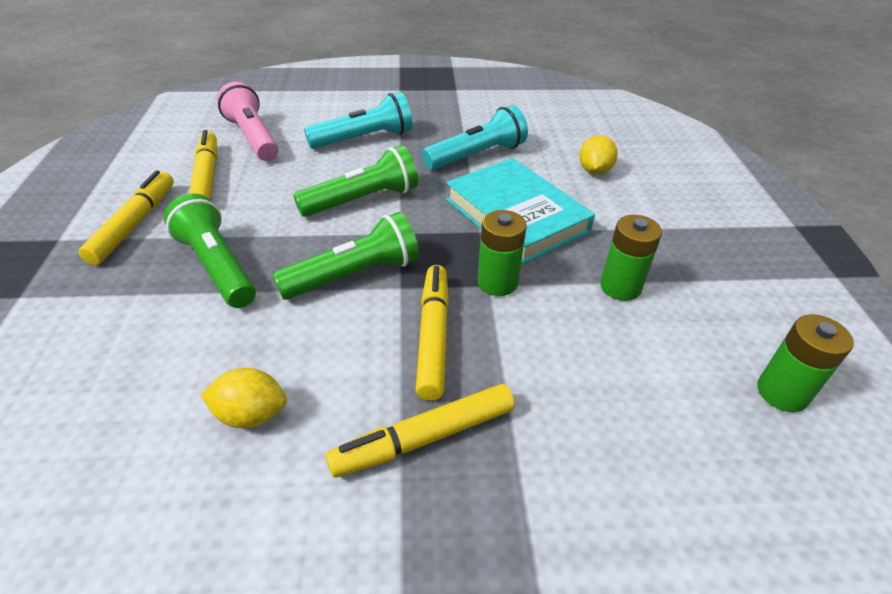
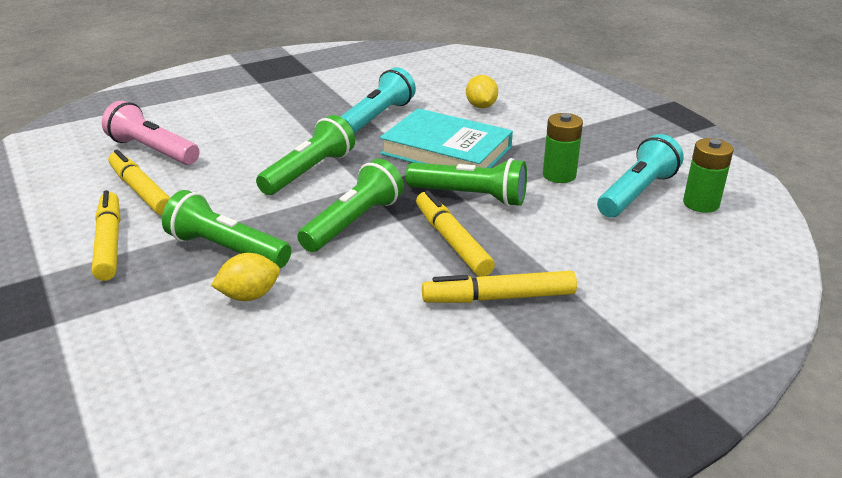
camera: 25 degrees left, 10 degrees down
yellow lemon [201,368,287,428] -> yellow lemon moved to [211,253,280,301]
turquoise flashlight [304,92,413,149] -> turquoise flashlight moved to [597,134,684,217]
yellow marker [326,384,515,477] -> yellow marker turned 45 degrees clockwise [422,271,577,303]
green battery [477,210,527,296] -> green flashlight [405,158,527,207]

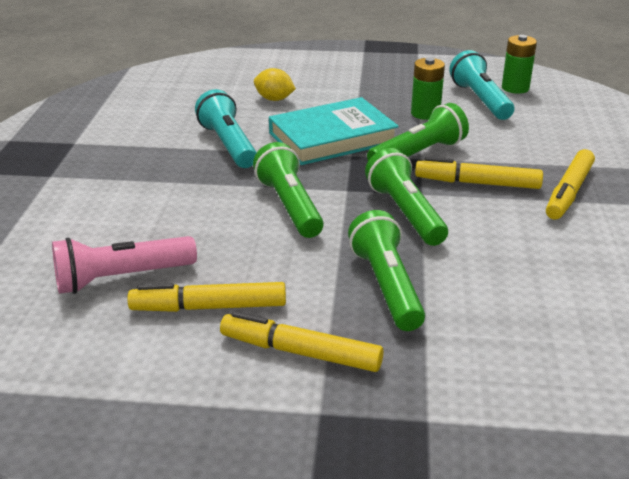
camera: 55 degrees left, 0 degrees up
green flashlight [162,190,291,268] -> green flashlight turned 105 degrees clockwise [348,210,425,331]
yellow lemon [211,253,280,301] -> none

